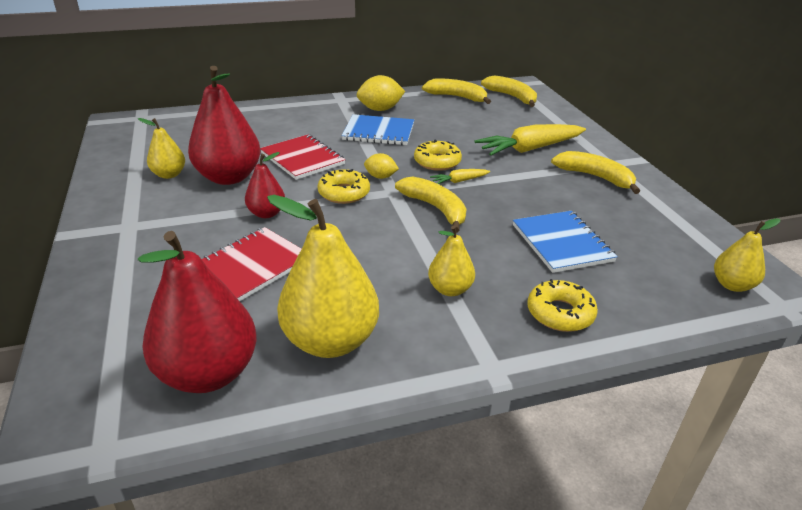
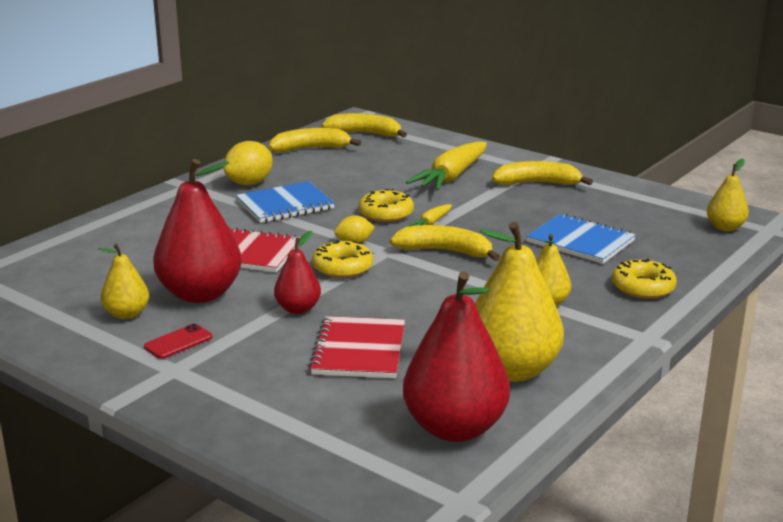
camera: 35 degrees left, 10 degrees down
none -> red phone [144,324,212,359]

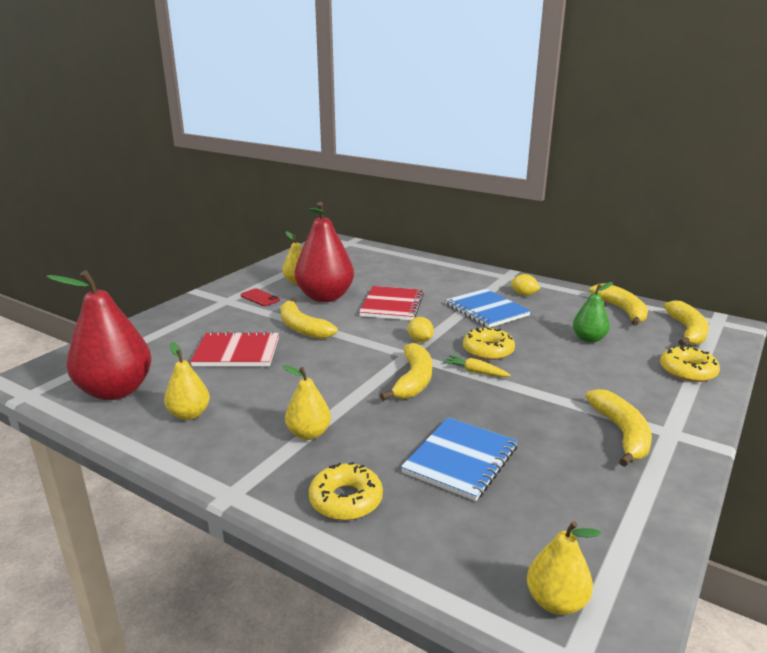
camera: 85 degrees right, 0 degrees up
yellow lemon [224,141,273,185] -> yellow lemon [511,274,541,296], size x0.59
red pear [274,231,321,314] -> yellow banana [280,298,338,339]
yellow donut [312,240,373,278] -> yellow donut moved to [660,345,720,382]
yellow carrot [406,141,487,190] -> none
yellow pear [475,222,564,382] -> yellow pear [164,342,210,420], size x0.53
none -> green pear [573,282,613,343]

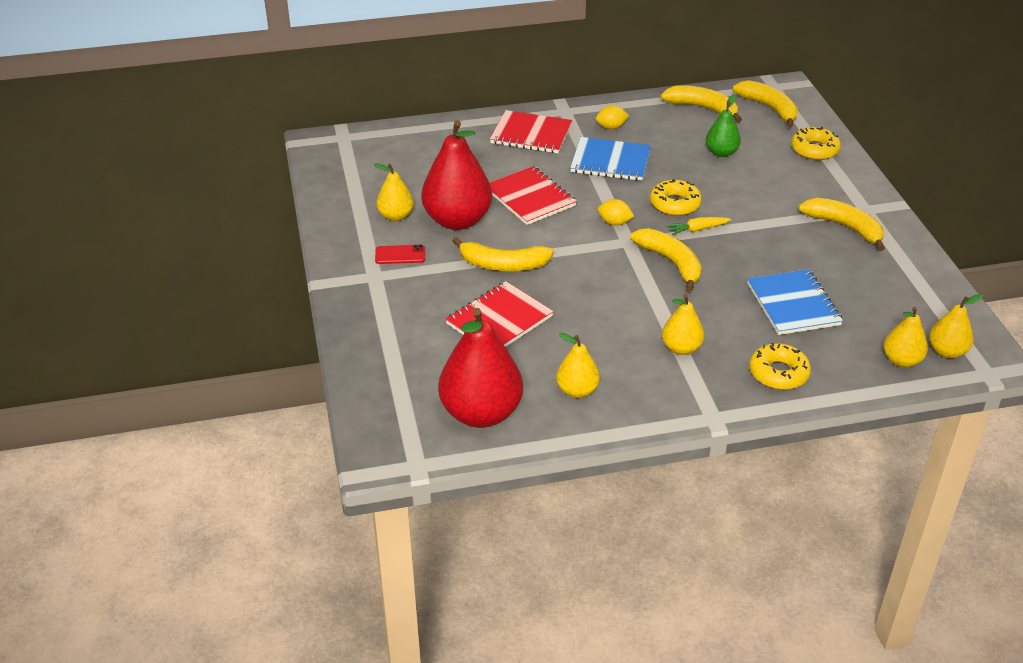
camera: 45 degrees left, 15 degrees up
none -> red notebook [490,110,572,153]
none -> yellow pear [884,307,928,367]

